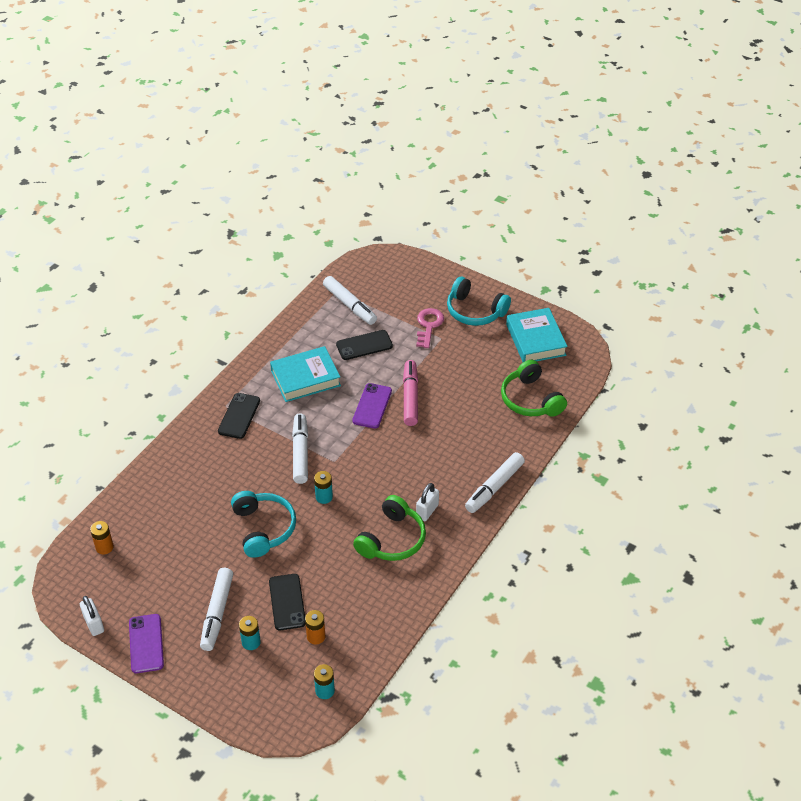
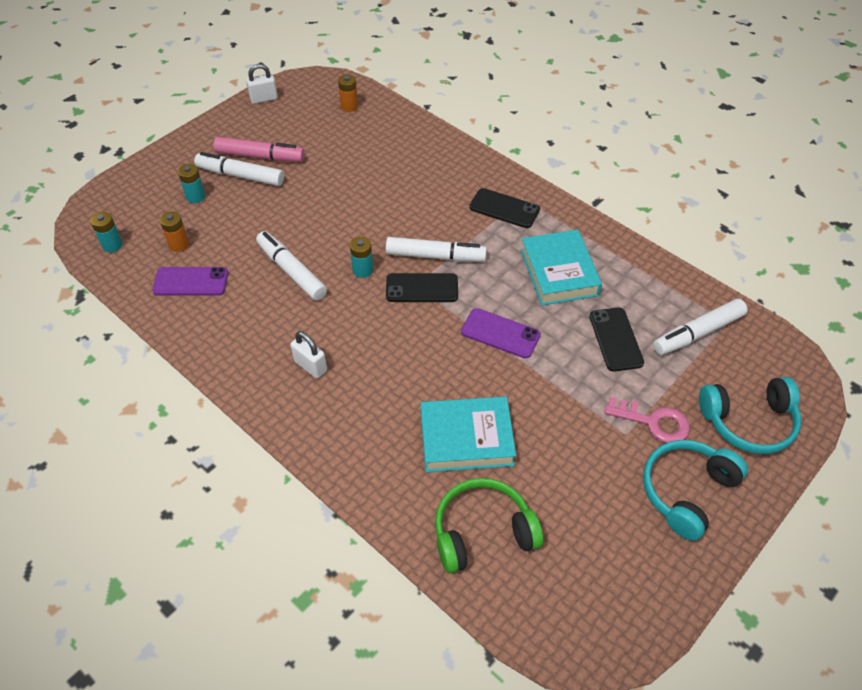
camera: 100 degrees right, 5 degrees up
purple phone [129,614,164,673] -> purple phone moved to [152,267,228,296]
turquoise headphones [231,491,296,558] -> turquoise headphones moved to [699,377,801,454]
black phone [269,574,306,630] -> black phone moved to [386,273,458,302]
green headphones [353,495,426,561] -> none
pink marker [403,360,418,426] -> pink marker moved to [214,137,305,162]
white marker [465,452,525,513] -> white marker moved to [256,231,327,300]
turquoise book [506,308,568,362] -> turquoise book moved to [421,396,516,472]

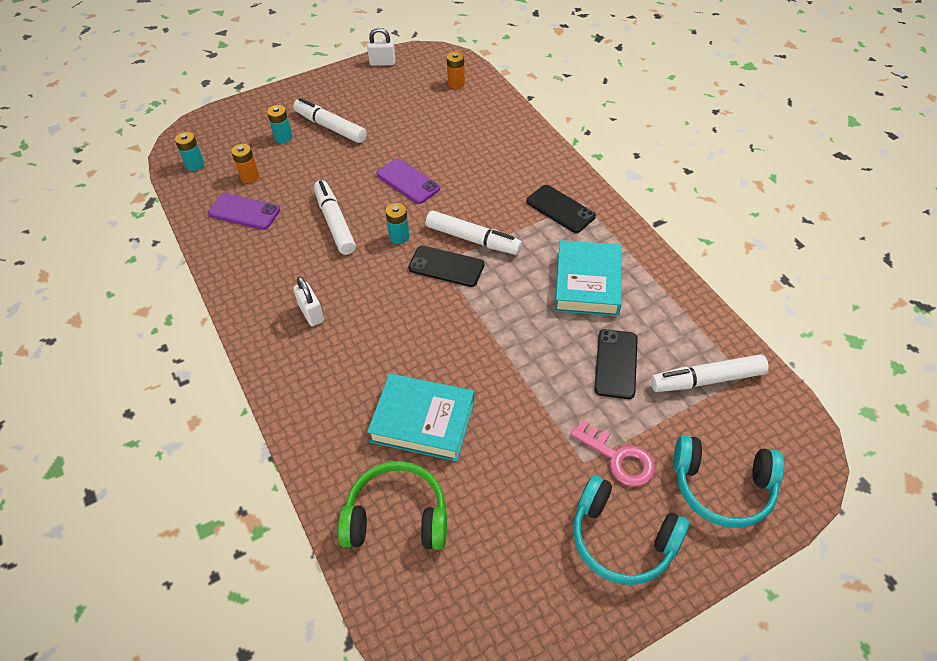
camera: 20 degrees right, 0 degrees up
pink marker [214,137,305,162] -> none
purple phone [461,308,541,359] -> purple phone moved to [376,159,440,204]
turquoise headphones [643,440,748,541] -> turquoise headphones turned 120 degrees counterclockwise [573,475,689,585]

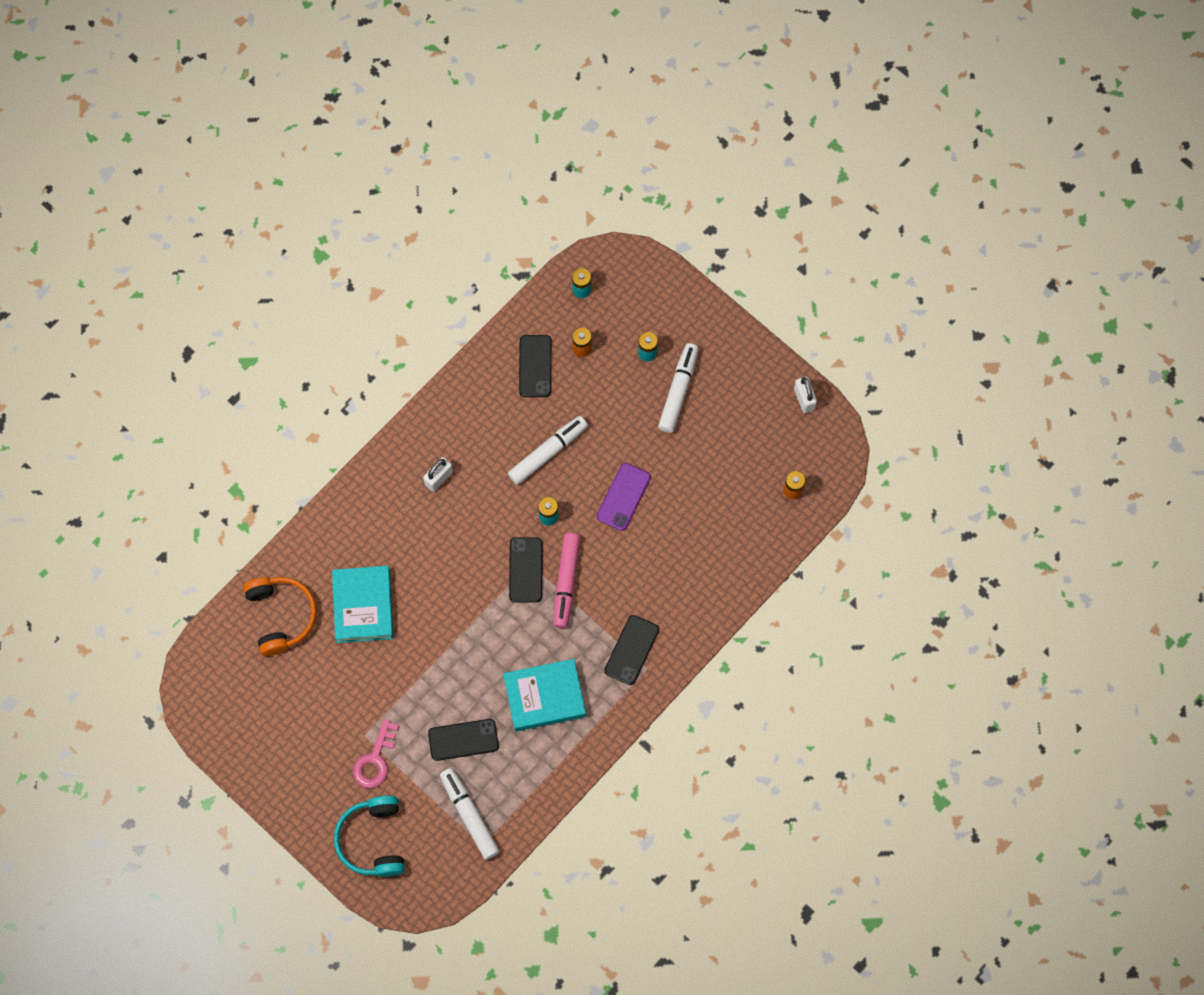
camera: 70 degrees right, 20 degrees up
purple phone [208,193,280,230] -> black phone [519,335,552,397]
green headphones [338,461,447,550] -> orange headphones [243,577,317,656]
white marker [426,210,522,255] -> pink marker [553,533,580,628]
turquoise headphones [573,475,689,585] -> none

